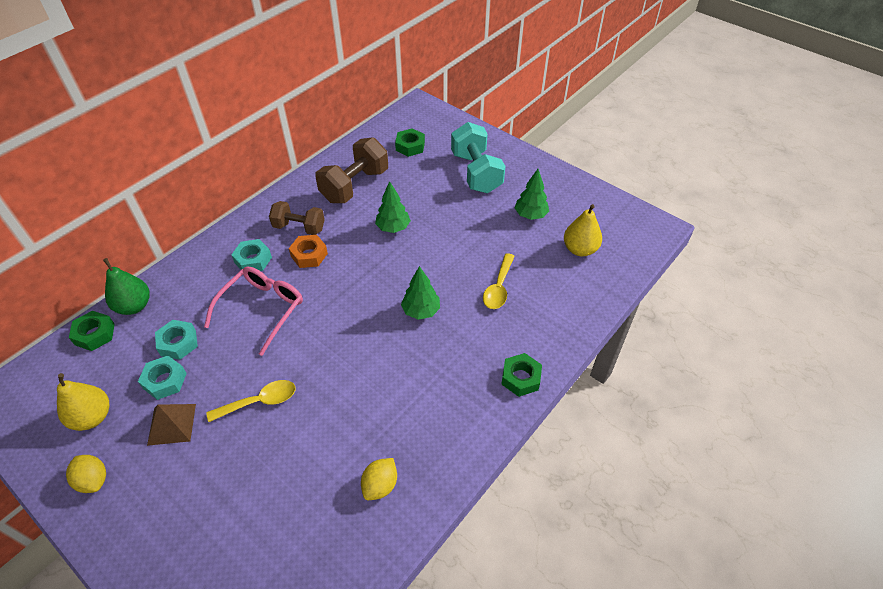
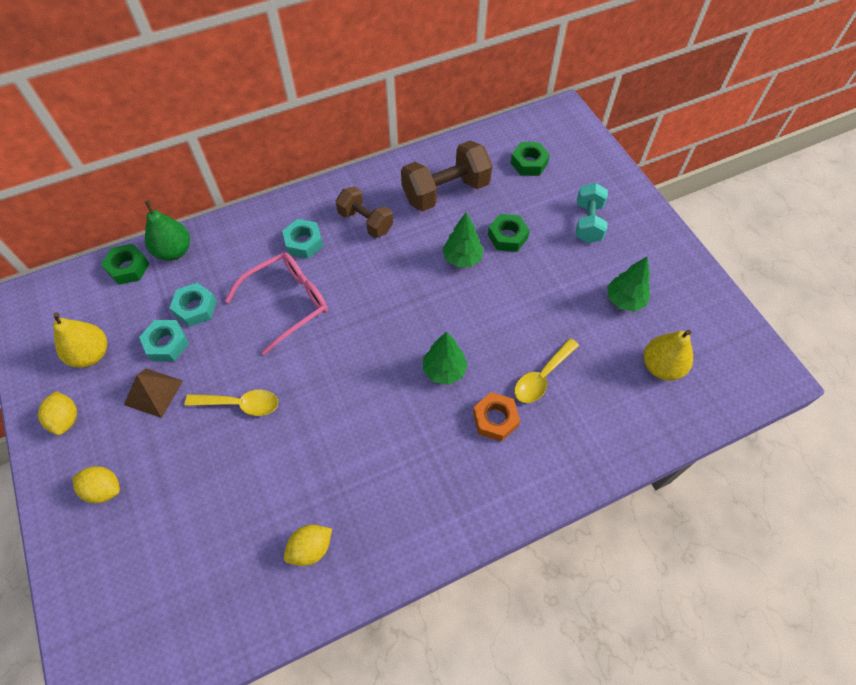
camera: 25 degrees right, 10 degrees up
orange nut [289,235,328,268] -> orange nut moved to [473,392,520,441]
turquoise dumbbell [451,122,506,193] -> turquoise dumbbell [575,183,608,243], size x0.65
green nut [501,353,542,397] -> green nut moved to [488,214,530,252]
none -> yellow lemon [72,466,120,503]

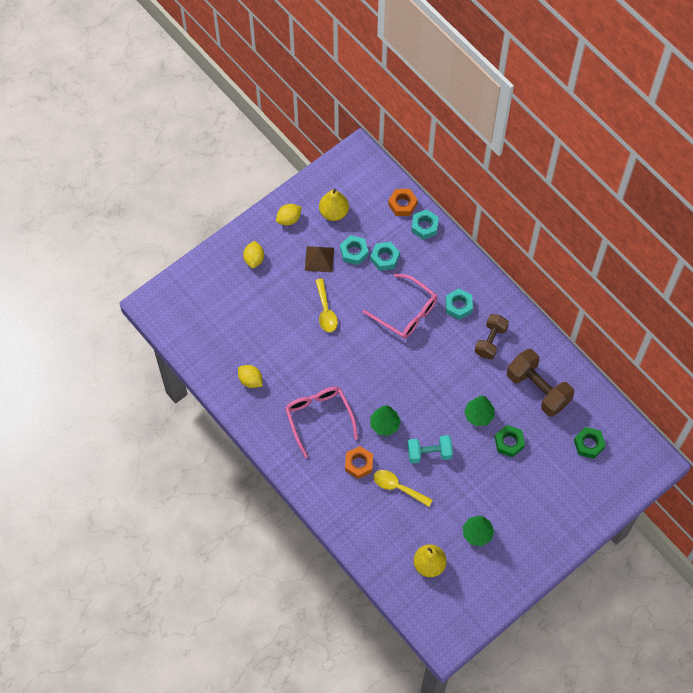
camera: 75 degrees right, 5 degrees up
green nut [101,244,150,285] -> orange nut [388,189,418,216]
green pear [145,200,190,261] -> turquoise nut [411,210,439,240]
turquoise dumbbell [575,183,608,243] -> turquoise dumbbell moved to [408,435,453,463]
none -> pink glasses [285,387,358,458]

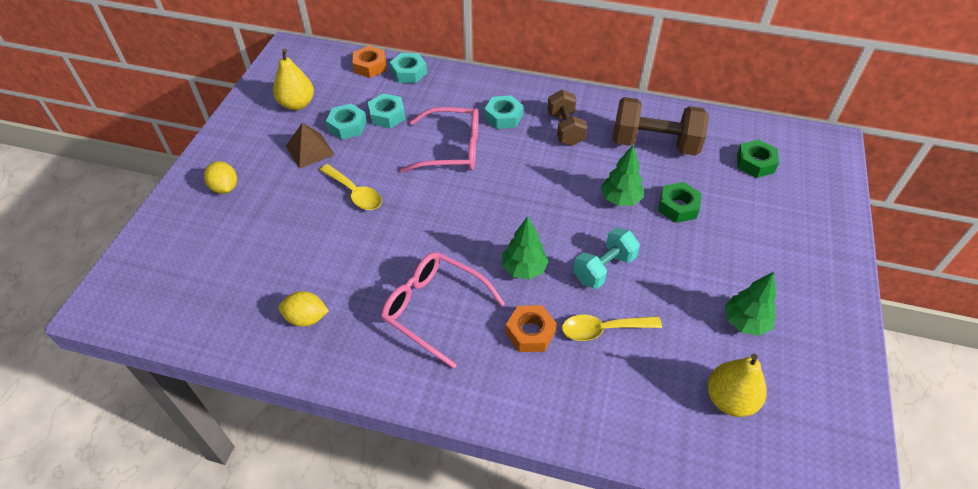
camera: 35 degrees left, 15 degrees down
yellow lemon [276,204,302,225] -> none

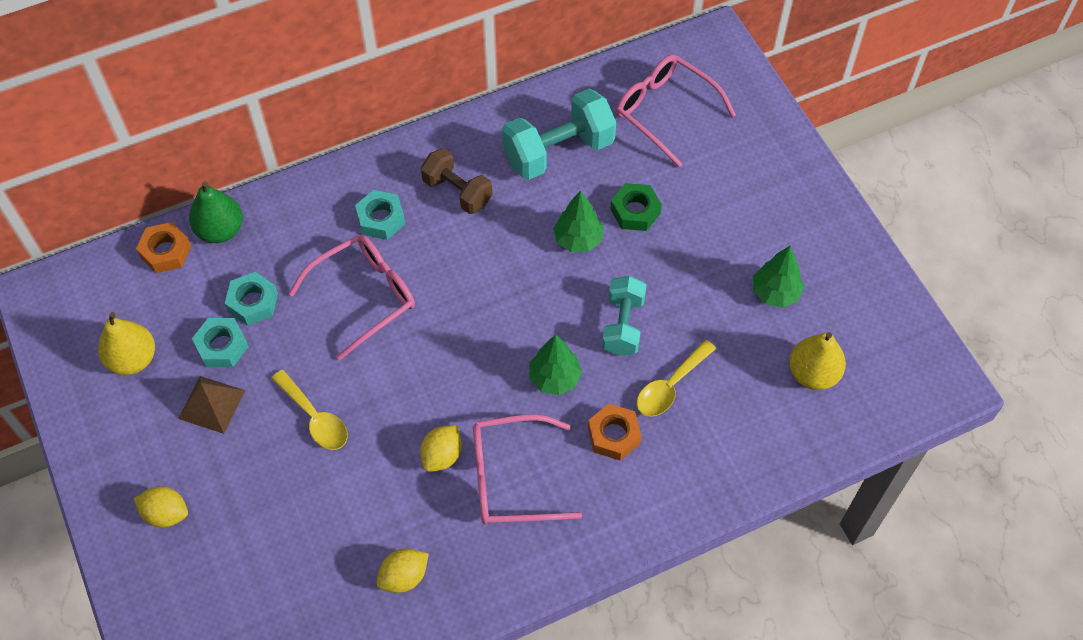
camera: 40 degrees left, 10 degrees up
yellow spoon [320,164,382,210] -> yellow spoon turned 45 degrees clockwise [272,370,348,450]
turquoise nut [390,53,427,83] -> green pear [189,181,243,243]
brown dumbbell [613,97,709,156] -> turquoise dumbbell [502,89,616,180]
green nut [737,139,779,178] -> pink glasses [616,55,736,167]
none -> yellow lemon [420,425,462,472]

